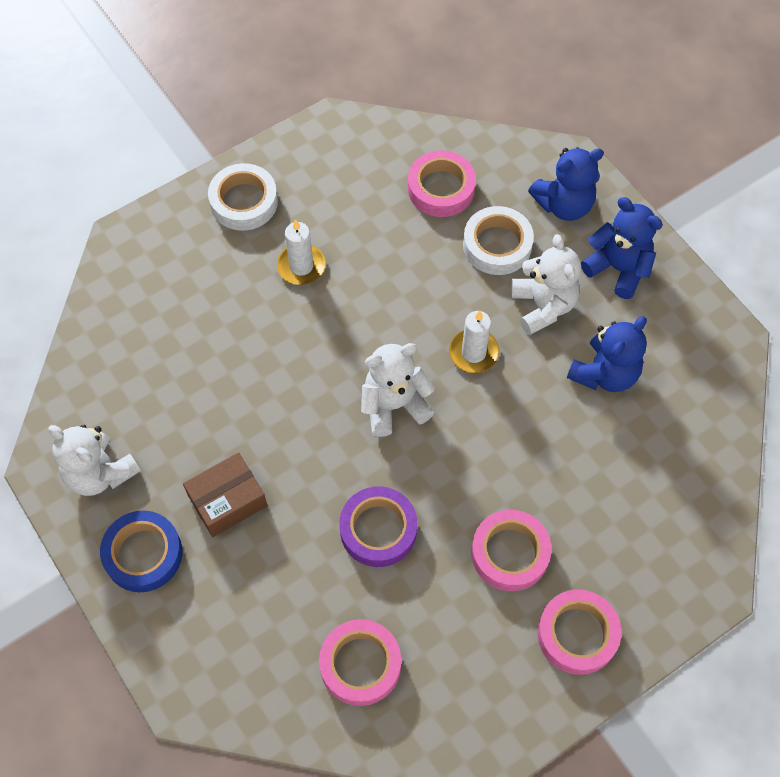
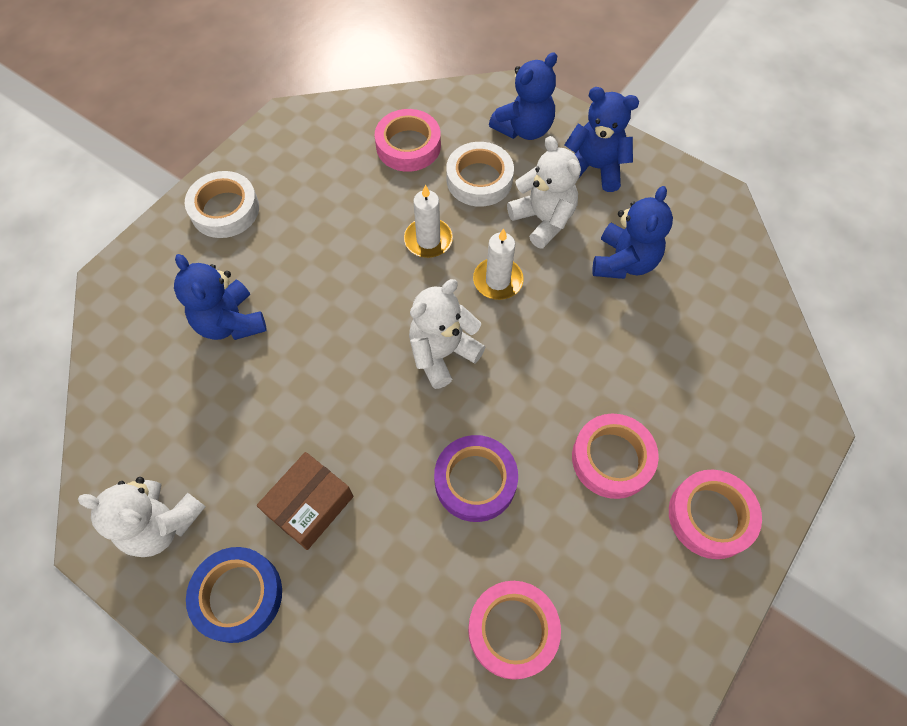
camera: 20 degrees left, 0 degrees up
white candle [277,219,326,285] -> white candle moved to [404,184,453,258]
none -> blue teddy bear [174,254,267,340]

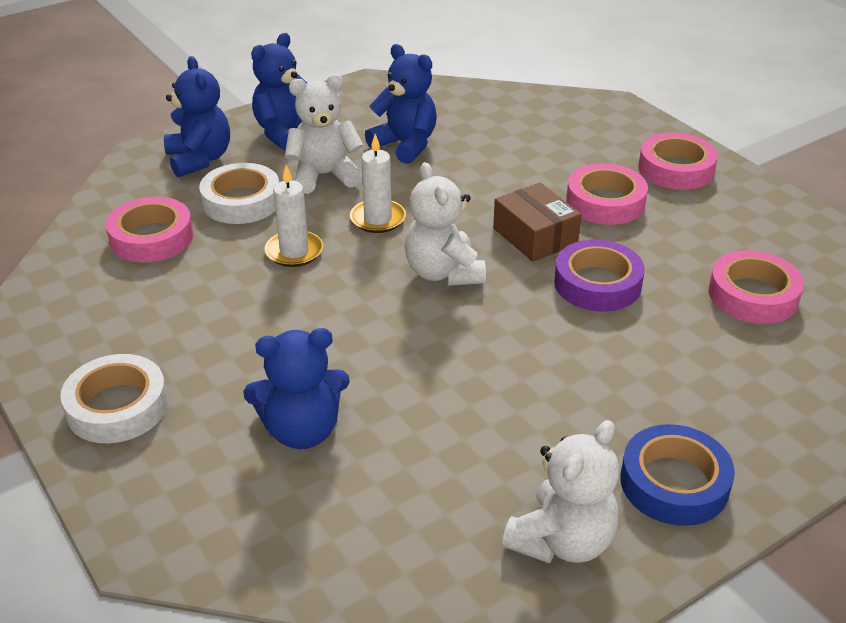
camera: 70 degrees left, 25 degrees down
brown box [257,452,354,550] -> brown box moved to [493,183,581,262]

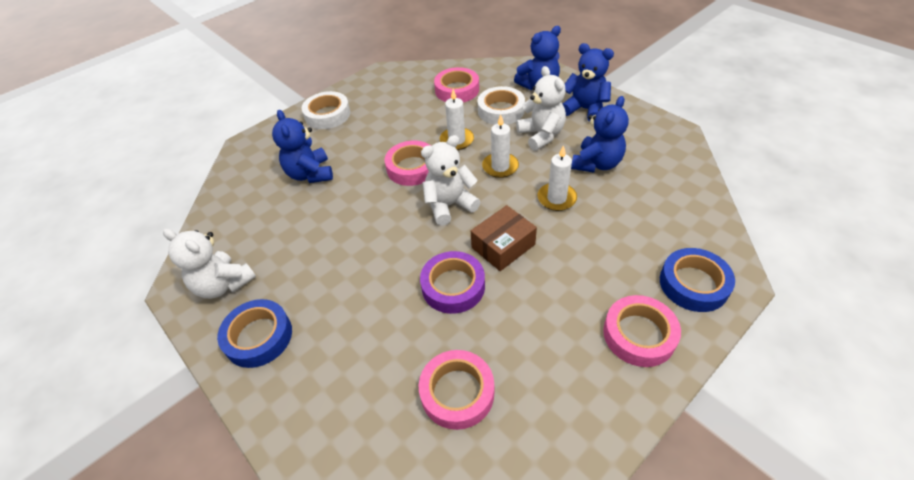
camera: 85 degrees right, 10 degrees up
pink tape [566,163,648,225] -> pink tape moved to [385,141,431,186]
none -> white candle [537,145,577,211]
none -> blue tape [660,248,735,312]

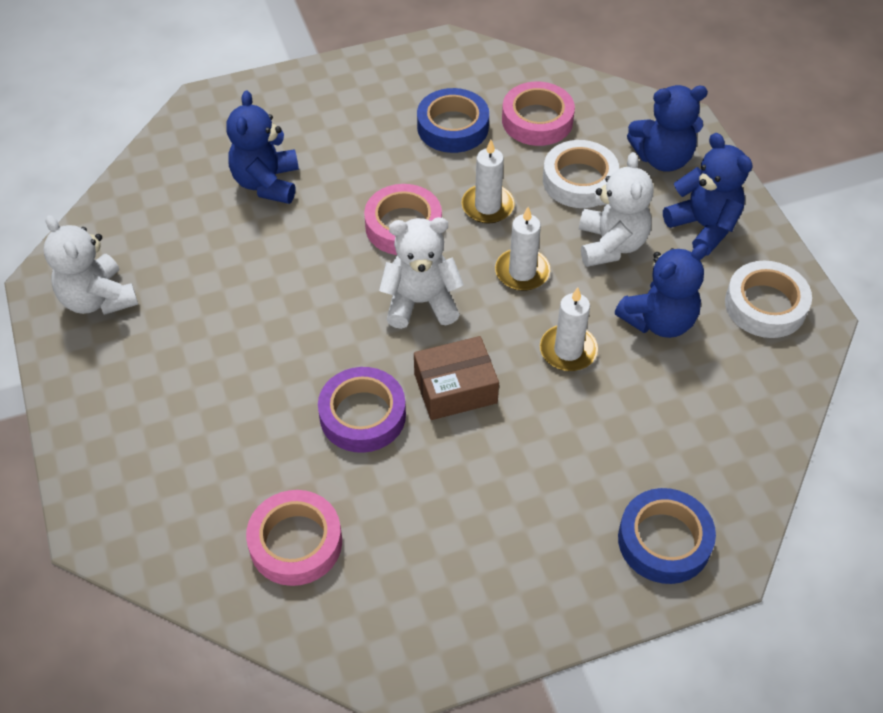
camera: 20 degrees right, 5 degrees up
blue tape [217,299,292,368] -> blue tape moved to [417,88,489,153]
white tape [301,91,350,129] -> white tape moved to [725,261,812,338]
pink tape [603,295,681,367] -> none

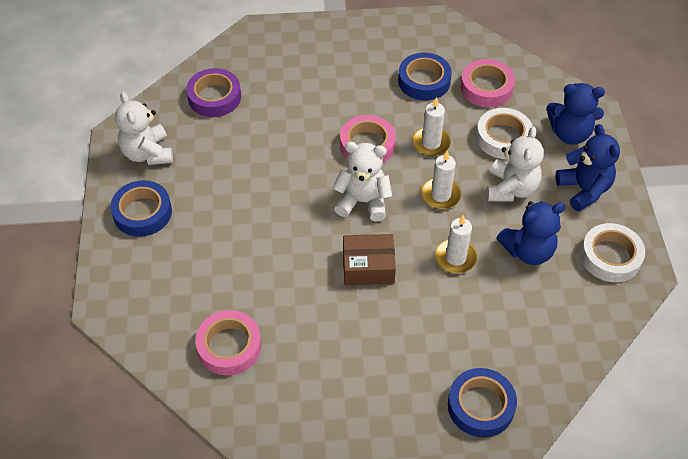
camera: 15 degrees right, 0 degrees up
blue teddy bear [226,90,299,204] -> none
purple tape [318,367,406,453] -> purple tape moved to [186,68,241,117]
none -> blue tape [110,180,172,237]

